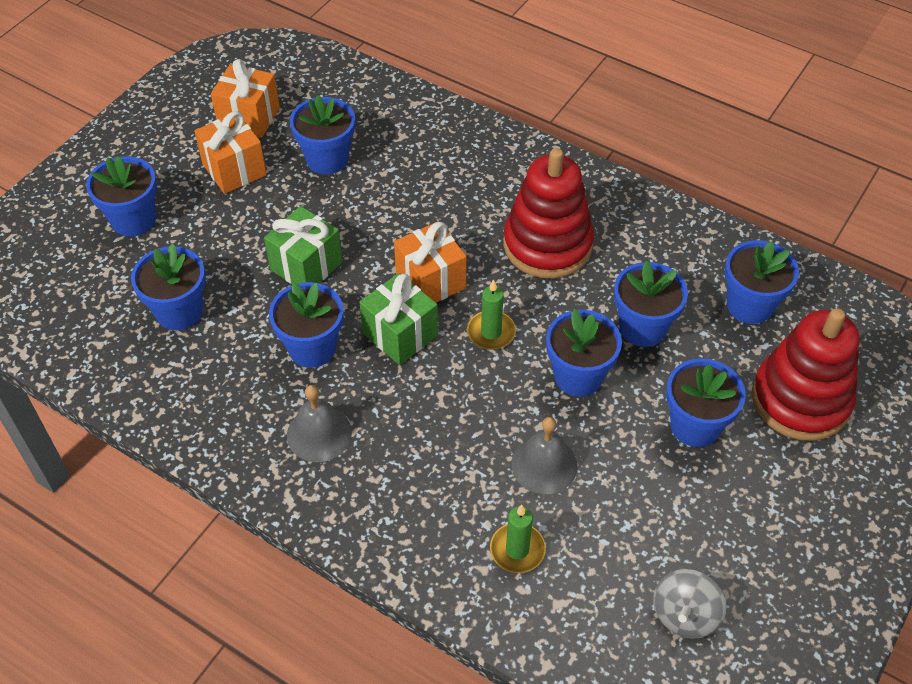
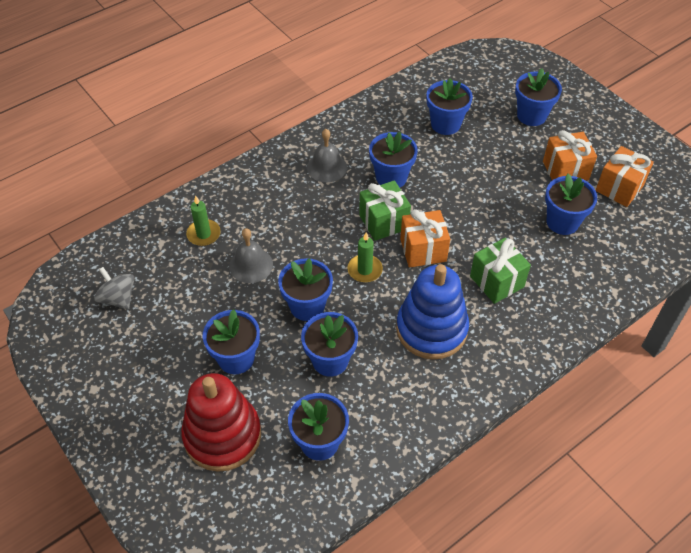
camera: 110 degrees right, 0 degrees up
green gift [264,206,343,284] -> green gift moved to [470,238,531,304]
red stacking toy [503,148,594,278] -> blue stacking toy [396,264,469,360]

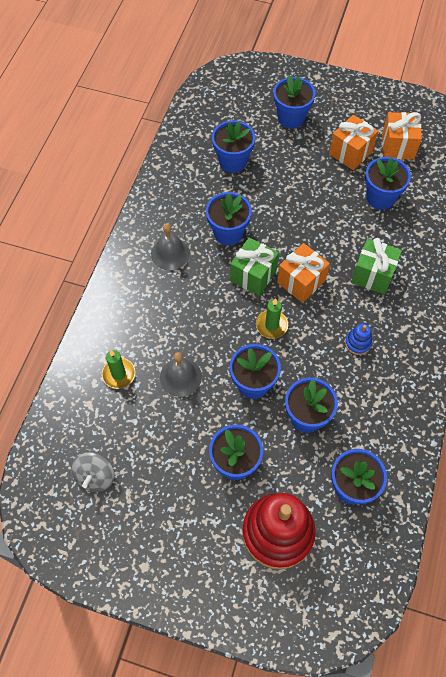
camera: 35 degrees left, 10 degrees up
grey spinning top [94,267,135,309] -> grey spinning top turned 90 degrees counterclockwise [71,452,115,492]
blue stacking toy [396,264,469,360] -> blue stacking toy [345,323,372,355], size x0.41

